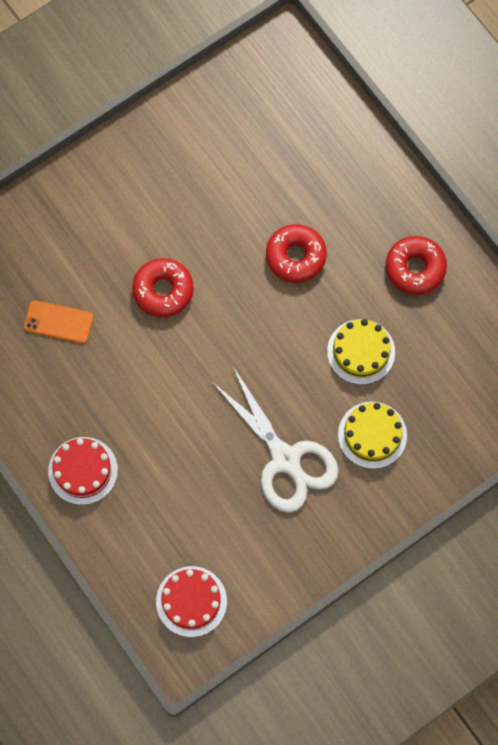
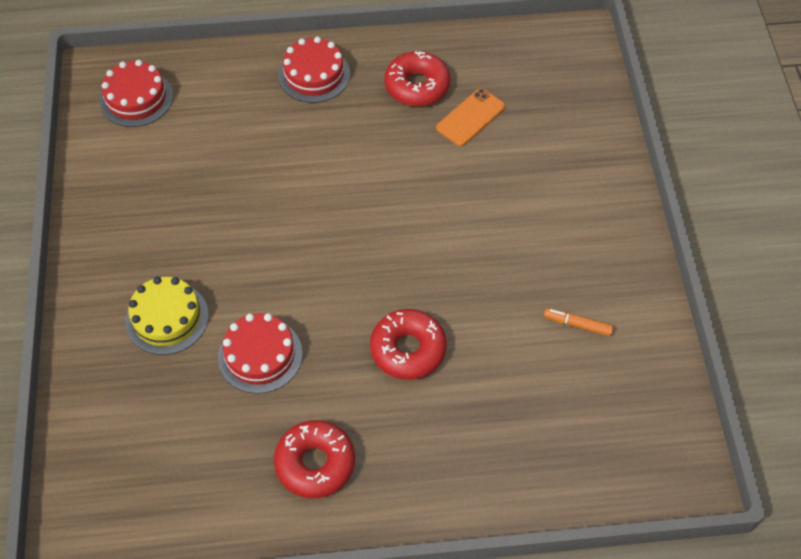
camera: 120 degrees right, 15 degrees down
red donut [132,258,194,318] -> red donut moved to [385,51,450,106]
white scissors [211,367,339,513] -> none
yellow cake [327,319,395,385] -> red cake [218,313,302,394]
none -> orange marker [544,308,614,336]

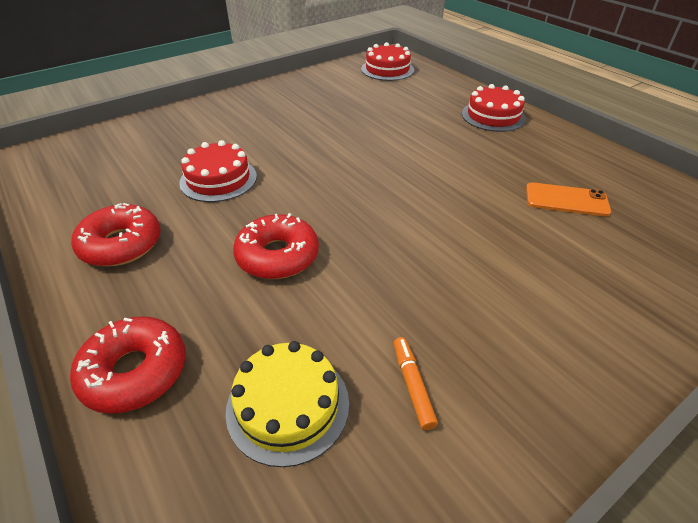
camera: 60 degrees right, 15 degrees down
yellow cake [125,277,209,355] -> yellow cake moved to [226,341,349,467]
red donut [385,51,450,106] -> red donut moved to [70,316,186,414]

